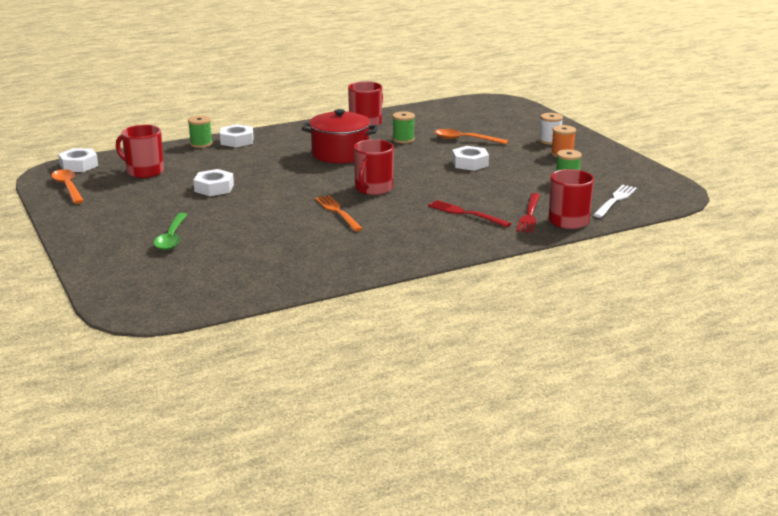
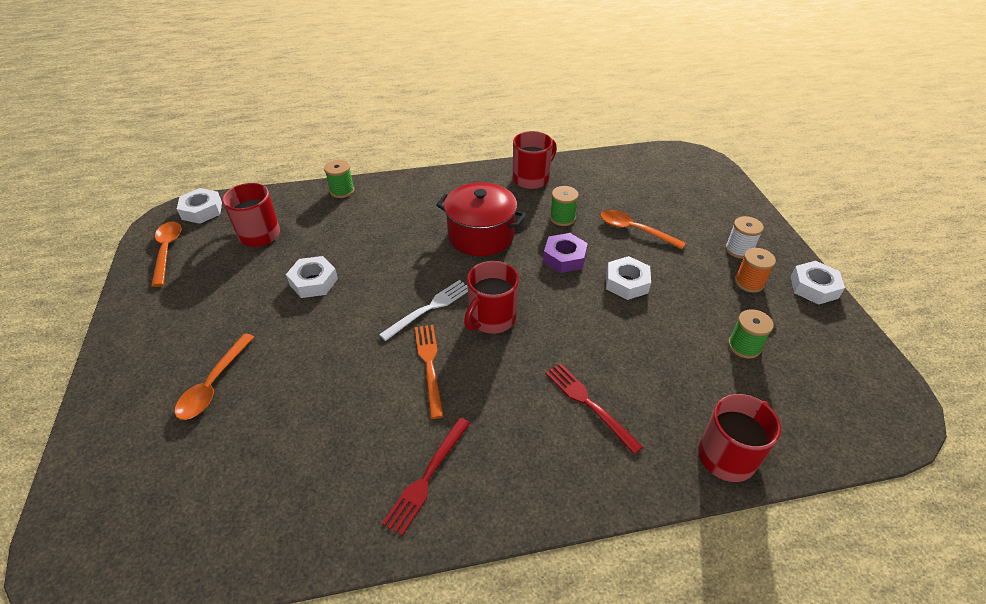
camera: 15 degrees right, 20 degrees up
green spoon [154,213,187,250] -> orange spoon [175,333,254,420]
white nut [220,124,254,147] -> white nut moved to [791,261,845,305]
red fork [516,193,540,233] -> red fork moved to [382,418,470,536]
white fork [593,185,637,218] -> white fork moved to [379,280,468,341]
none -> purple nut [543,233,588,273]

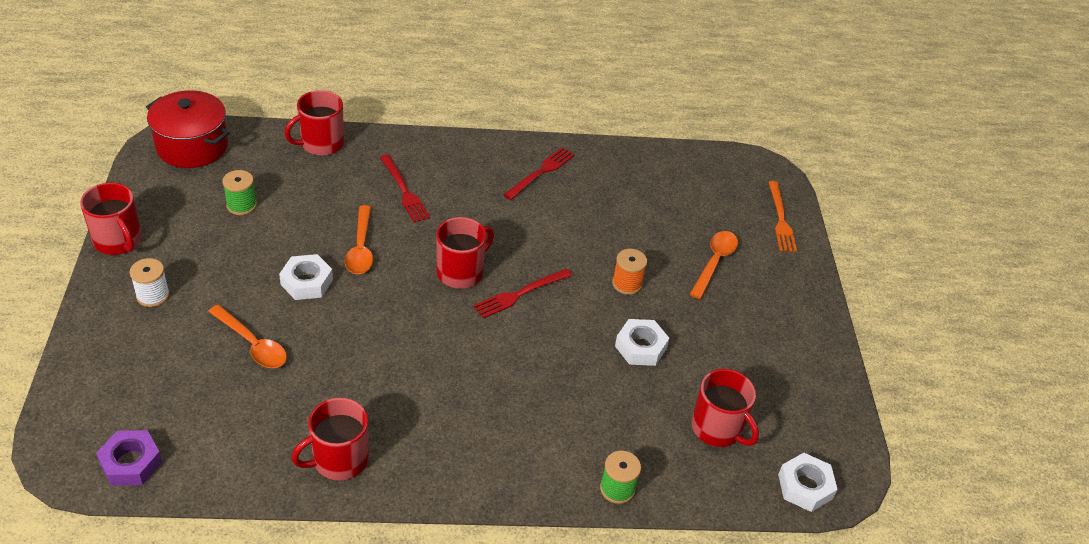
camera: 175 degrees left, 0 degrees up
orange spoon [151,222,181,287] -> orange spoon moved to [345,205,373,274]
white fork [379,280,468,341] -> red fork [474,268,572,319]
orange fork [415,325,444,419] -> orange fork moved to [768,181,797,252]
red pot [436,182,526,256] -> red pot moved to [146,90,230,168]
purple nut [543,233,588,273] -> purple nut moved to [96,430,162,486]
green spool [550,186,579,226] -> none
orange spool [735,248,776,293] -> orange spool moved to [612,249,647,295]
white nut [791,261,845,305] -> red mug [80,183,142,255]

